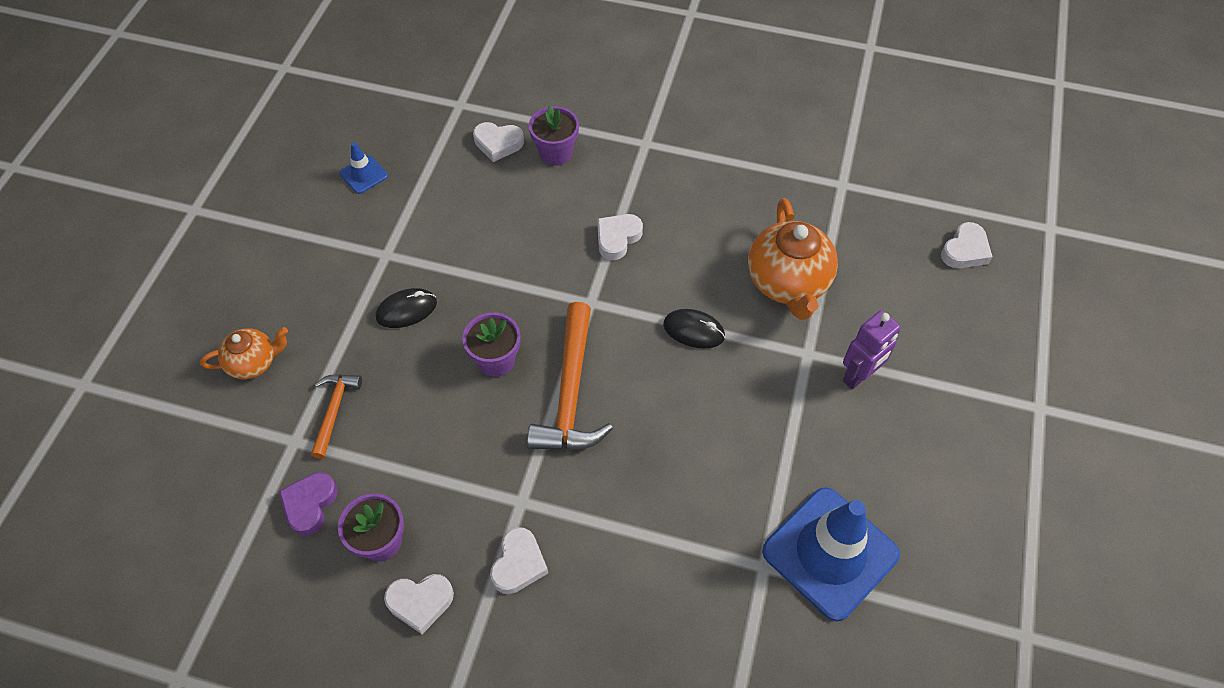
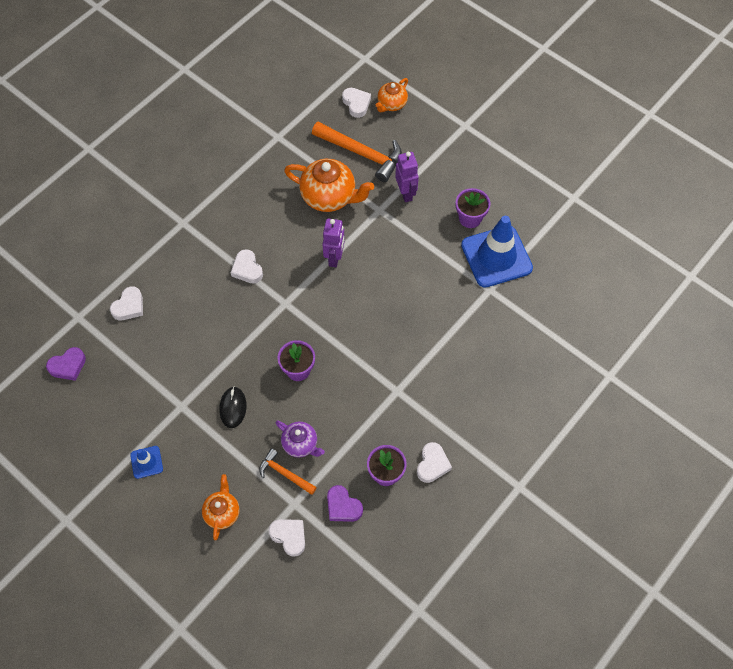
camera: 65 degrees left, 5 degrees up
blue traffic cone [339,142,388,194] -> blue traffic cone moved to [130,446,163,479]
white heart [490,527,548,594] -> white heart moved to [269,519,305,557]
orange hammer [527,302,613,450] -> orange hammer moved to [312,122,402,182]
purple flower pot [529,106,579,166] -> purple flower pot moved to [456,188,490,228]
black mouse [663,309,725,349] -> purple robot [322,218,345,267]
none -> purple heart [46,347,86,381]
none -> purple teapot [275,420,325,457]
none -> orange teapot [375,78,408,112]

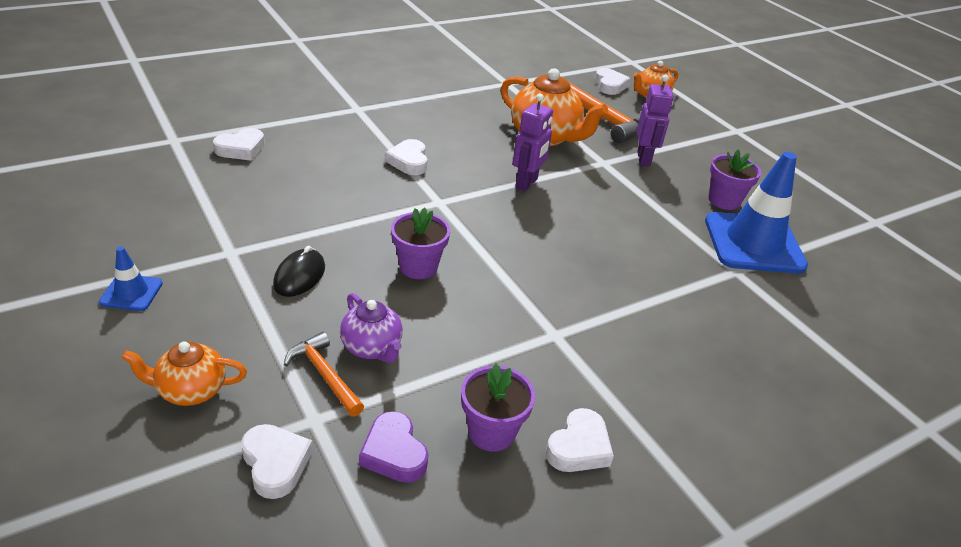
camera: 15 degrees right, 25 degrees down
purple heart [46,347,86,381] -> none
orange teapot [202,474,240,540] -> orange teapot turned 120 degrees counterclockwise [121,341,247,406]

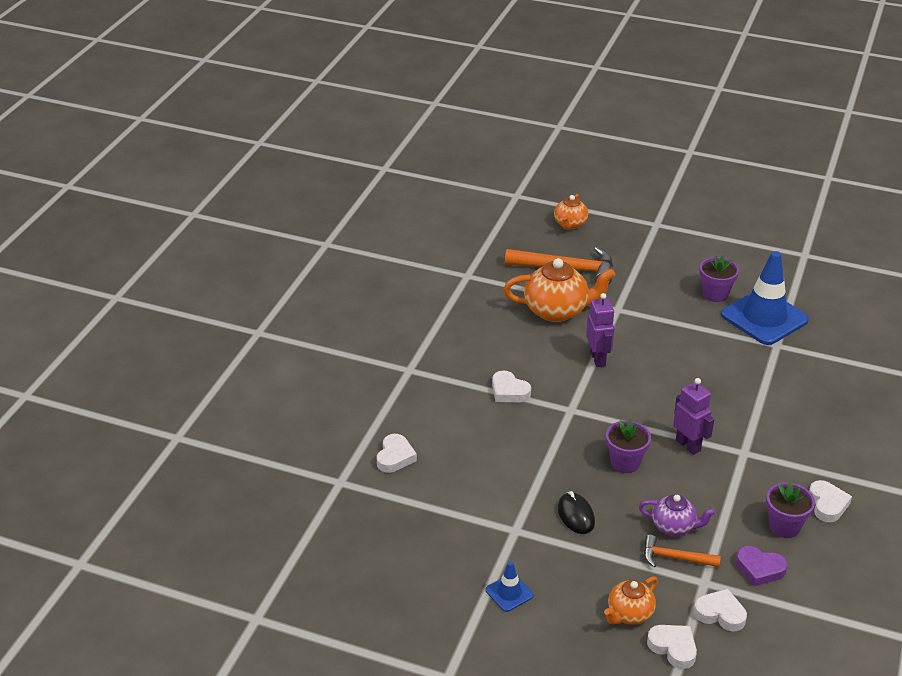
camera: 35 degrees left, 0 degrees up
white heart [595,68,630,95] -> white heart moved to [647,625,697,669]
purple robot [637,75,674,166] -> purple robot moved to [673,378,714,455]

